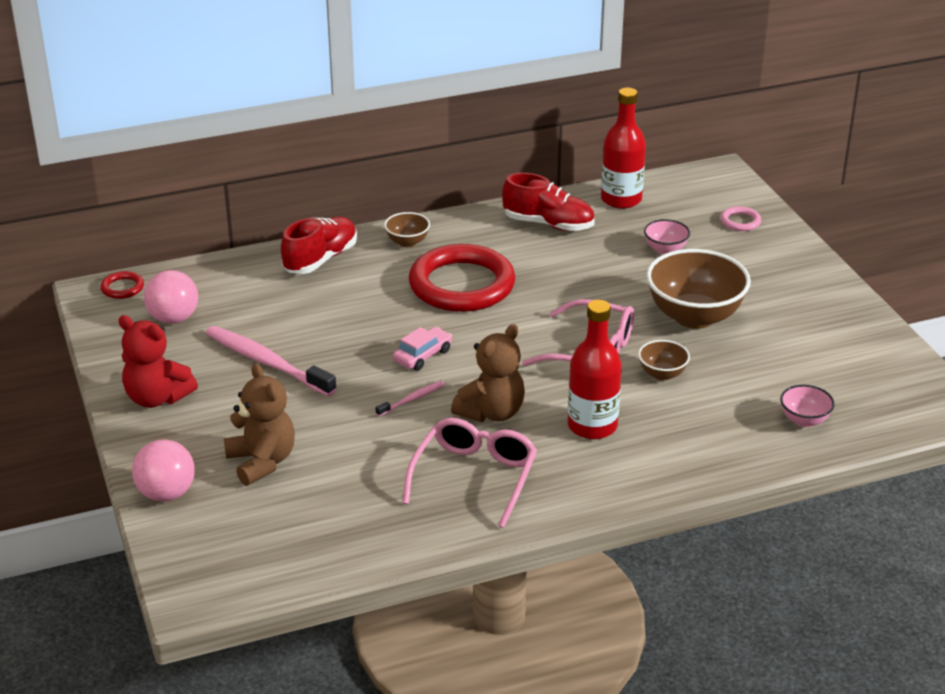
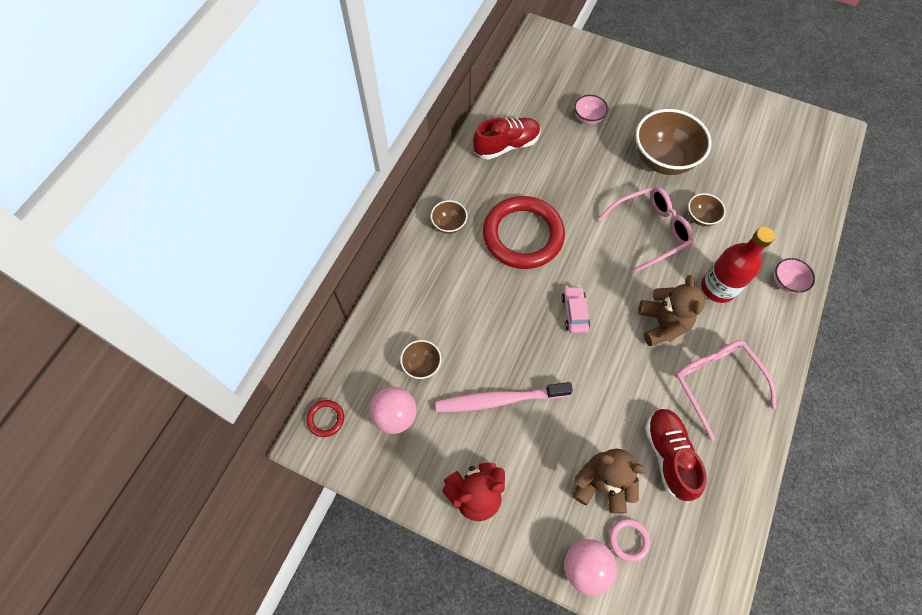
camera: 45 degrees left, 30 degrees up
red shoe [281,217,357,274] -> red shoe moved to [645,408,707,501]
pink toothbrush [376,381,445,417] -> none
red bottle [601,87,646,209] -> none
pink ring [721,206,761,231] -> pink ring moved to [609,518,650,562]
pink bowl [780,385,835,427] -> pink bowl moved to [774,258,815,294]
none -> brown bowl [400,340,441,379]

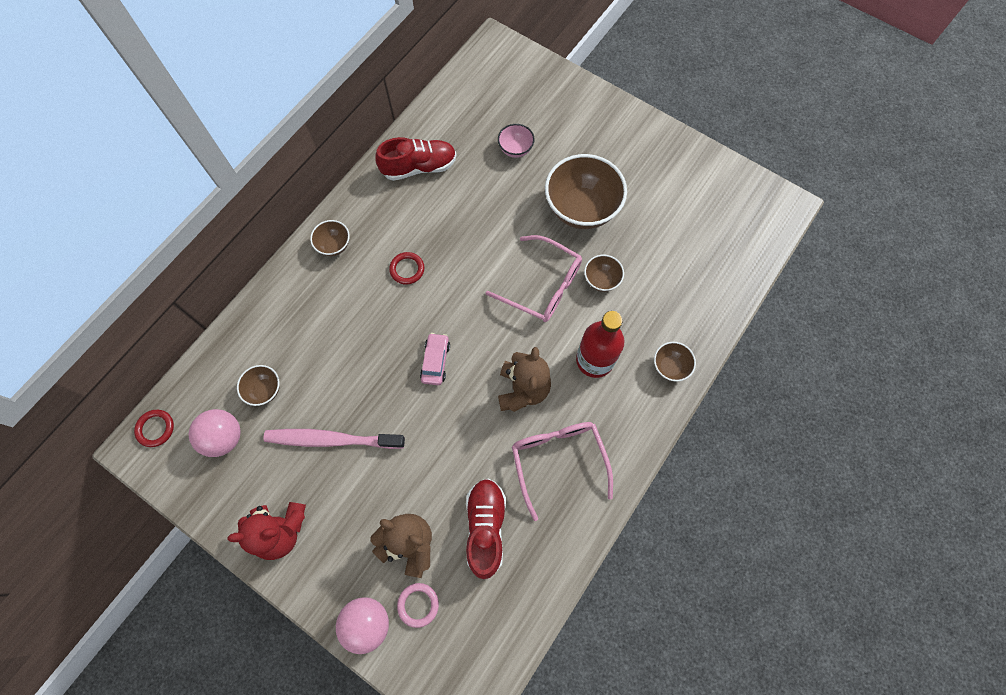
camera: 10 degrees right, 5 degrees up
red ring [483,196,565,269] -> red ring [389,252,424,285], size x0.40
pink glasses [598,186,694,273] -> pink glasses turned 45 degrees clockwise [485,235,582,322]
pink bowl [774,258,815,294] -> brown bowl [654,342,696,382]

